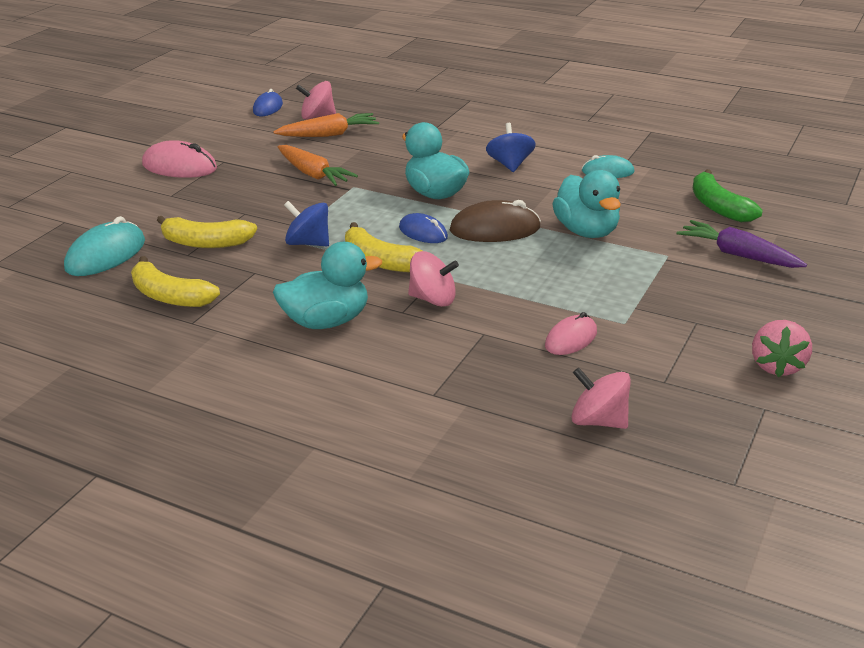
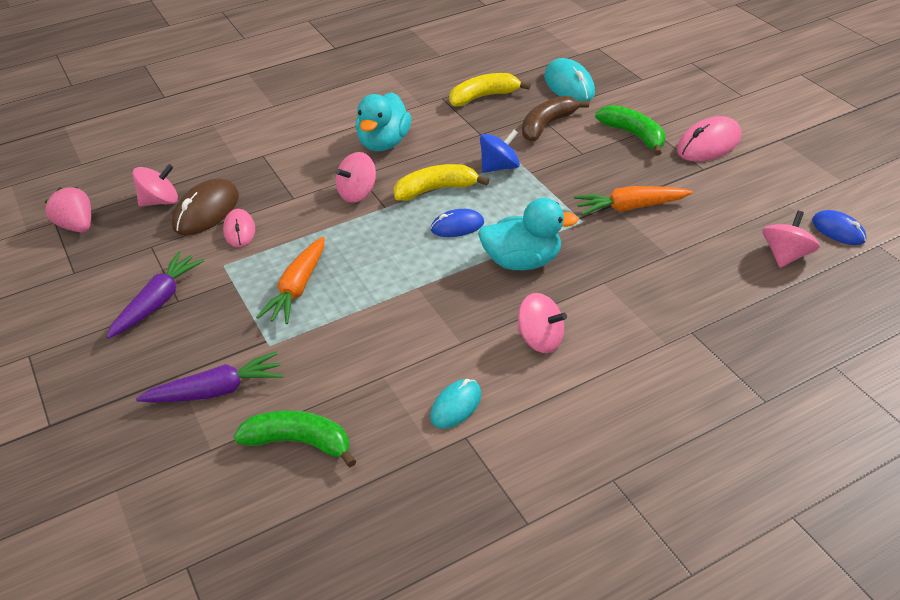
camera: 125 degrees right, 10 degrees up
yellow banana [157,216,257,248] -> brown banana [522,96,589,142]
orange carrot [273,113,379,137] -> orange carrot moved to [256,237,325,324]
brown mouse [450,200,541,242] -> brown mouse moved to [172,178,239,235]
blue spinning top [486,123,536,172] -> pink spinning top [517,293,567,353]
turquoise duck [552,170,621,238] -> none
pink strawberry [752,320,812,377] -> pink strawberry moved to [45,187,91,232]
none -> purple carrot [106,251,204,339]
none -> green banana [595,105,665,156]

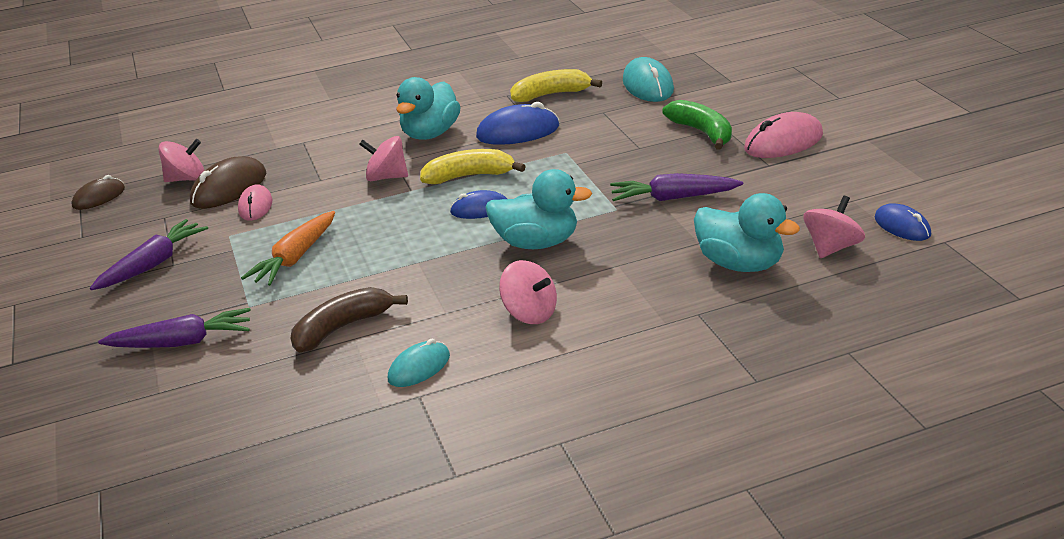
camera: 10 degrees right, 10 degrees down
pink strawberry [45,187,91,232] -> brown mouse [71,175,125,210]
green banana [234,410,356,467] -> none
pink spinning top [336,152,376,203] -> pink spinning top turned 45 degrees clockwise [359,136,408,181]
blue spinning top [480,130,520,173] -> none
brown banana [522,96,589,142] -> brown banana moved to [291,287,408,352]
orange carrot [574,186,693,216] -> purple carrot [610,173,743,201]
none -> blue mouse [476,102,559,145]
none -> turquoise duck [694,193,800,272]

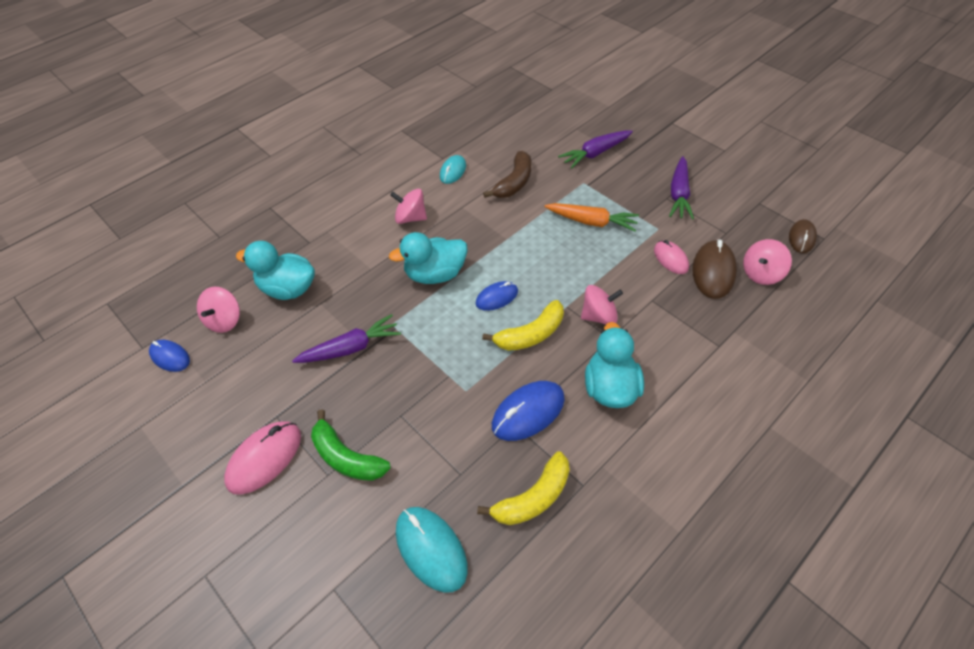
camera: 155 degrees right, 20 degrees up
orange carrot [241,211,335,286] -> orange carrot turned 105 degrees clockwise [545,203,639,232]

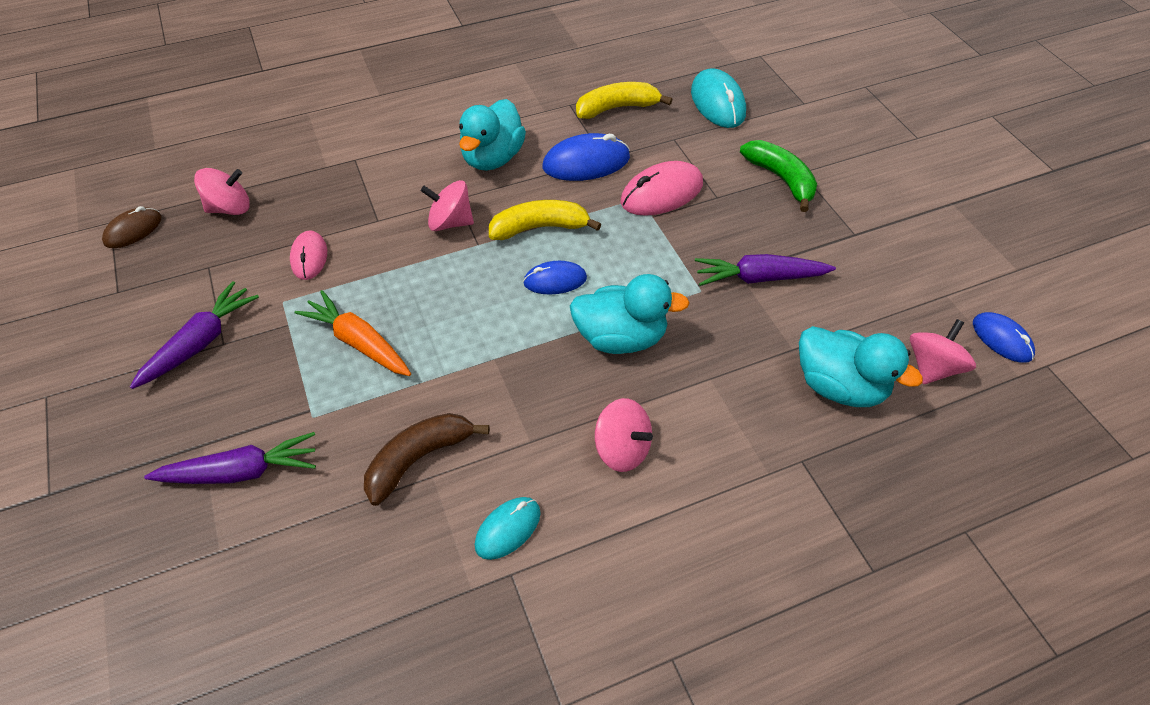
camera: 160 degrees left, 0 degrees up
pink mouse [224,421,301,494] -> pink mouse moved to [620,161,703,216]
brown mouse [692,239,737,299] -> none

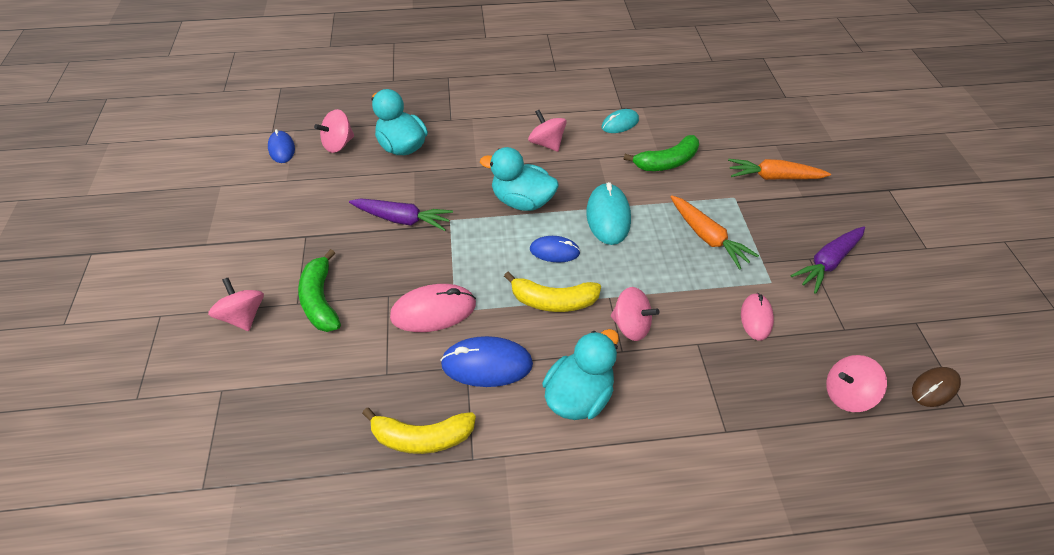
camera: 165 degrees left, 0 degrees up
purple carrot [144,432,316,484] -> orange carrot [728,159,831,180]
brown banana [364,413,489,506] -> green banana [623,135,699,171]
turquoise mouse [691,68,746,128] -> turquoise mouse moved to [586,182,631,245]
none -> pink spinning top [208,278,264,331]

